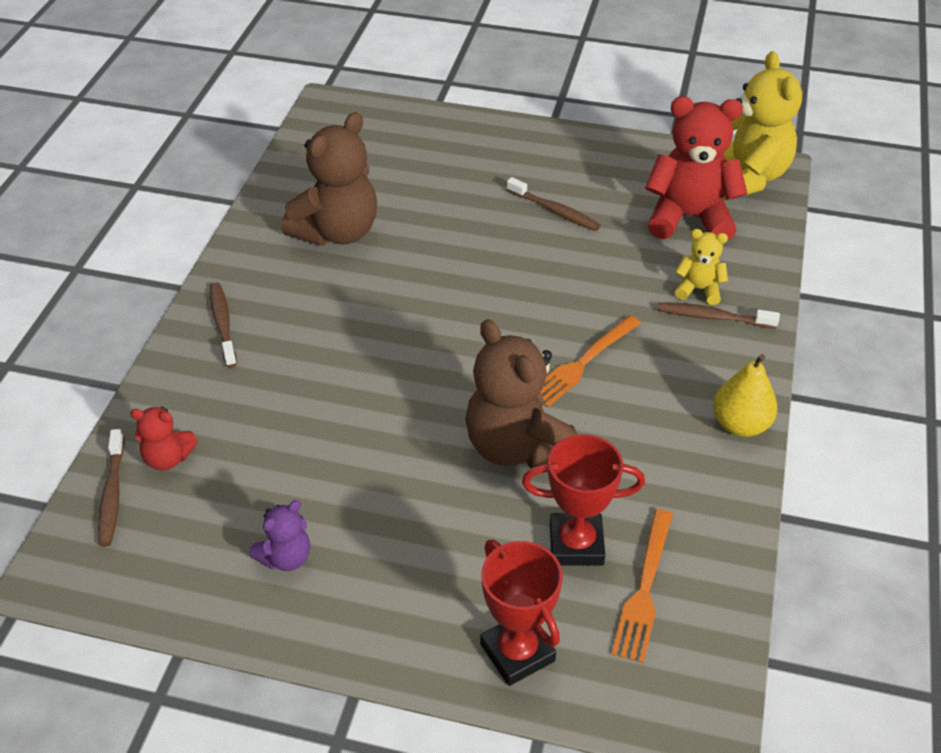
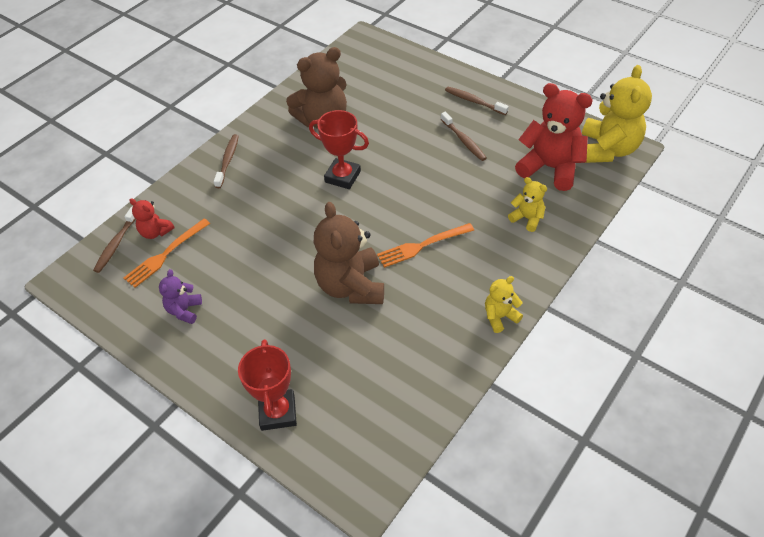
camera: 25 degrees right, 5 degrees up
purple teddy bear [249,500,310,571] -> purple teddy bear turned 120 degrees clockwise [159,269,202,324]
red trophy [522,434,645,566] -> red trophy moved to [309,110,369,189]
orange fork [611,509,673,664] -> orange fork moved to [124,219,210,288]
brown toothbrush [658,302,780,329] -> brown toothbrush moved to [445,87,509,115]
yellow pear [713,354,778,437] -> yellow teddy bear [485,276,523,333]

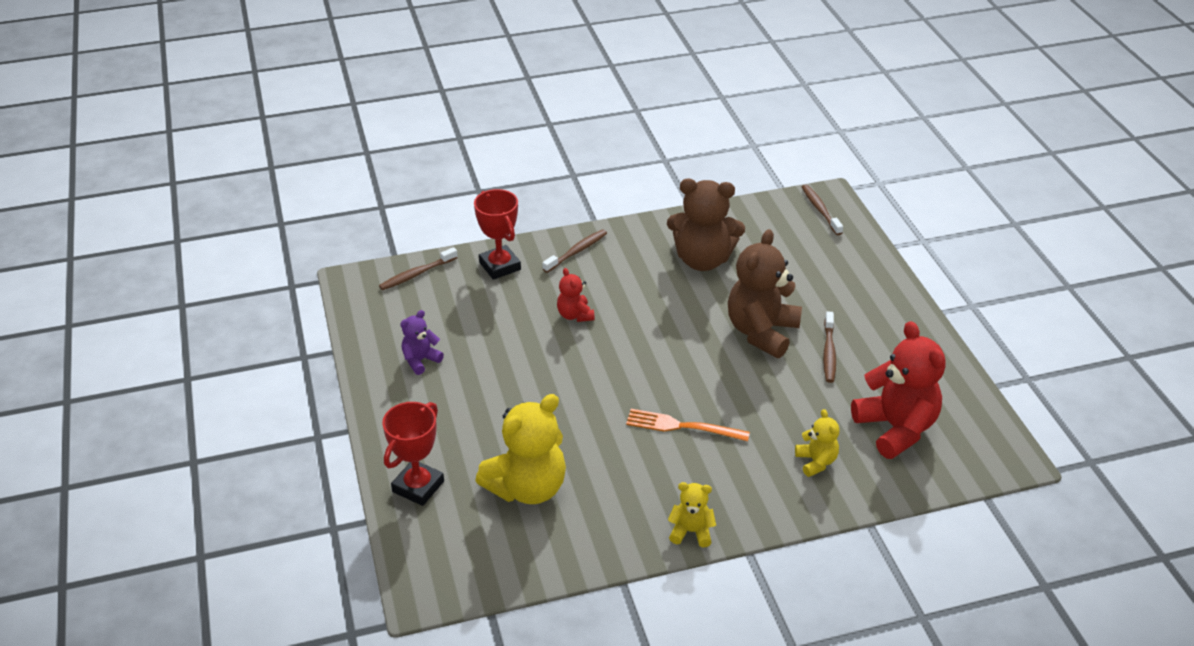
camera: 35 degrees right, 10 degrees down
orange fork [124,219,210,288] -> none
red teddy bear [129,198,175,239] -> red teddy bear moved to [557,268,595,322]
red trophy [309,110,369,189] -> red trophy moved to [474,189,521,280]
brown teddy bear [314,202,384,304] -> brown teddy bear moved to [728,229,802,358]
brown toothbrush [445,87,509,115] -> brown toothbrush moved to [802,184,843,235]
yellow teddy bear [582,65,652,163] -> yellow teddy bear moved to [475,394,566,504]

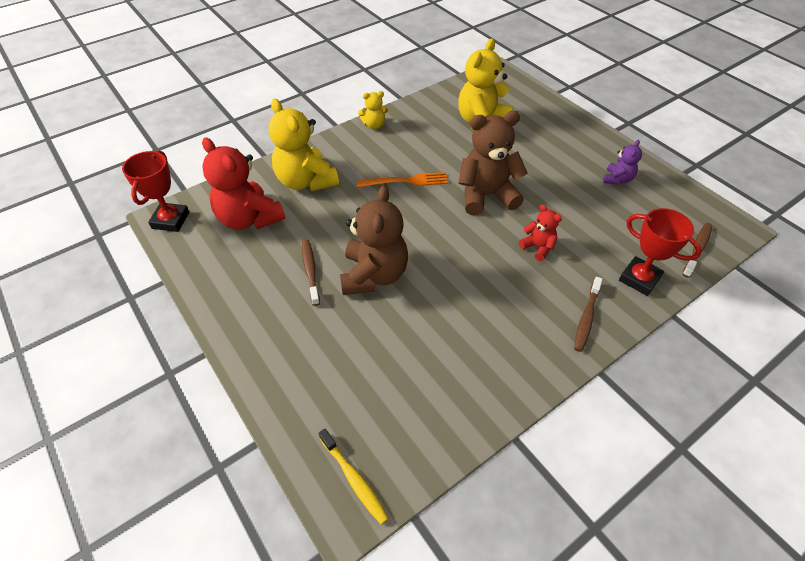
camera: 160 degrees right, 10 degrees up
red trophy [382,402,444,506] -> red trophy moved to [122,150,189,232]
brown teddy bear [667,179,745,271] -> brown teddy bear moved to [459,111,528,215]
yellow teddy bear [795,409,839,477] -> yellow teddy bear [269,99,339,191], size x2.00
brown toothbrush [802,184,843,235] -> yellow toothbrush [318,429,389,525]

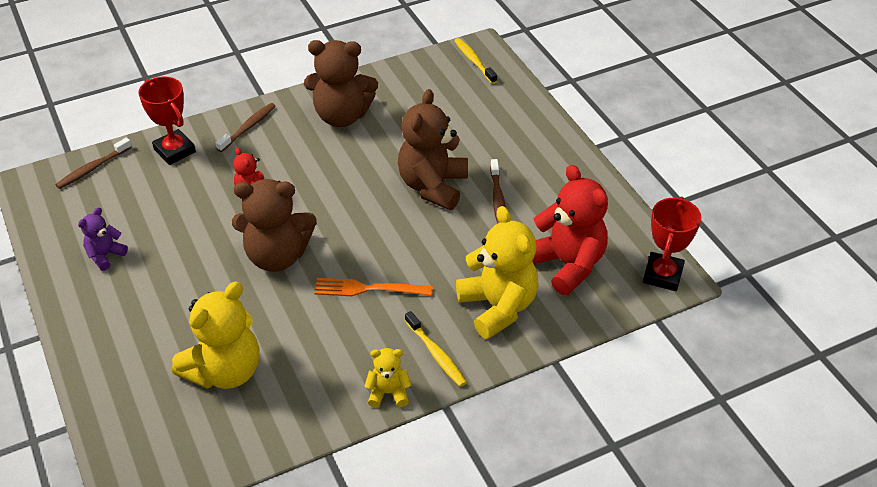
camera: 170 degrees left, 5 degrees down
none -> brown teddy bear [304,40,378,127]
none -> yellow toothbrush [405,311,467,387]

